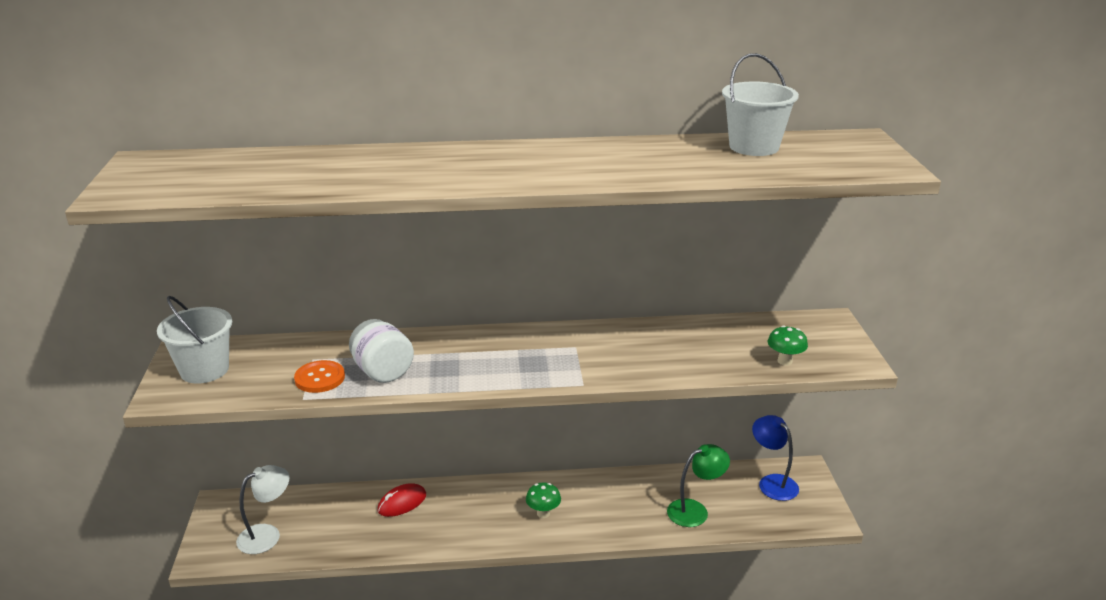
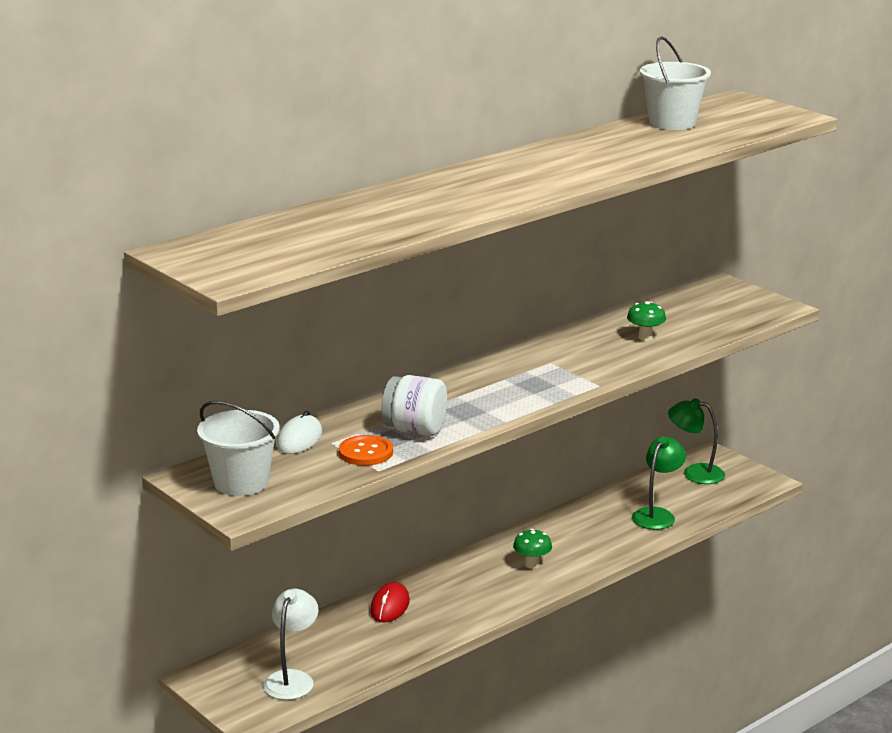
camera: 35 degrees left, 5 degrees down
blue lamp [752,415,799,501] -> green lamp [668,398,725,484]
green mushroom [768,326,808,366] -> green mushroom moved to [627,301,666,341]
none -> white mouse [276,410,322,454]

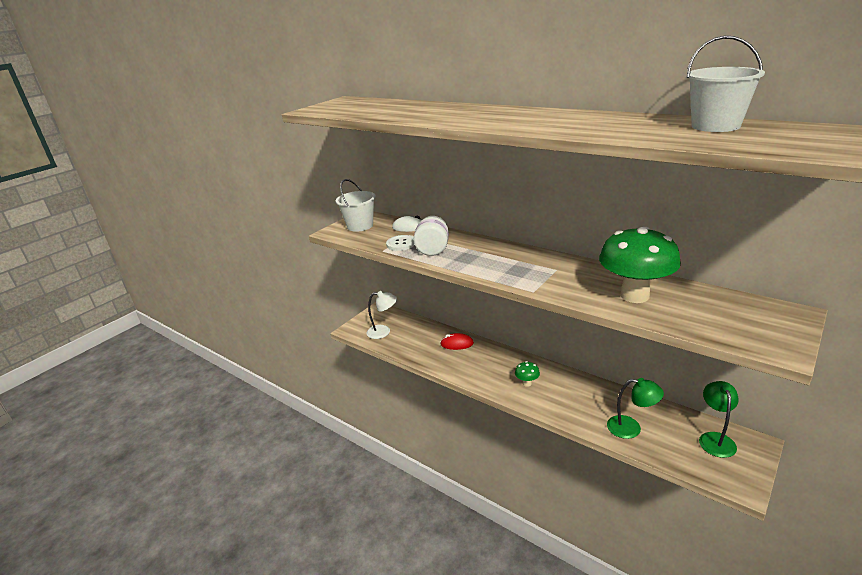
camera: 80 degrees right, 5 degrees up
orange button [339,435,393,466] -> white button [386,235,415,251]
green mushroom [627,301,666,341] -> green mushroom [599,227,681,303], size x2.35

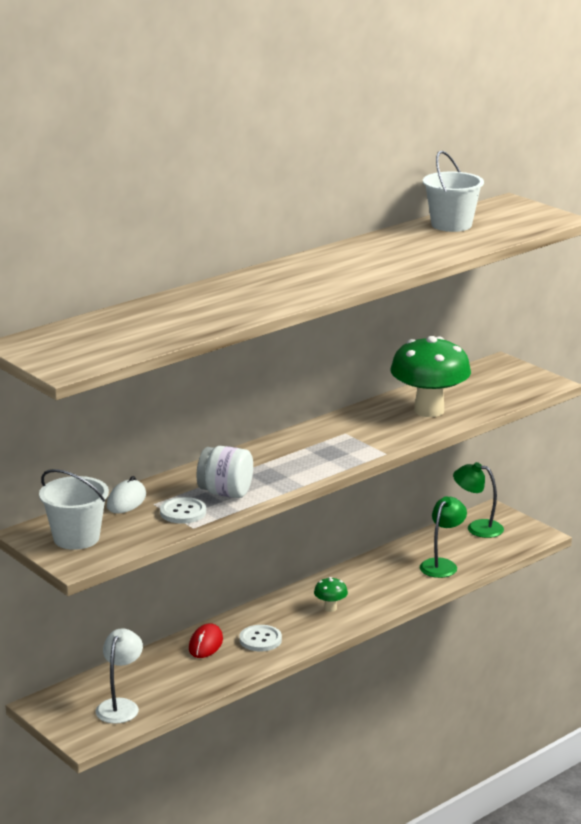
camera: 80 degrees left, 5 degrees down
none -> white button [239,625,282,652]

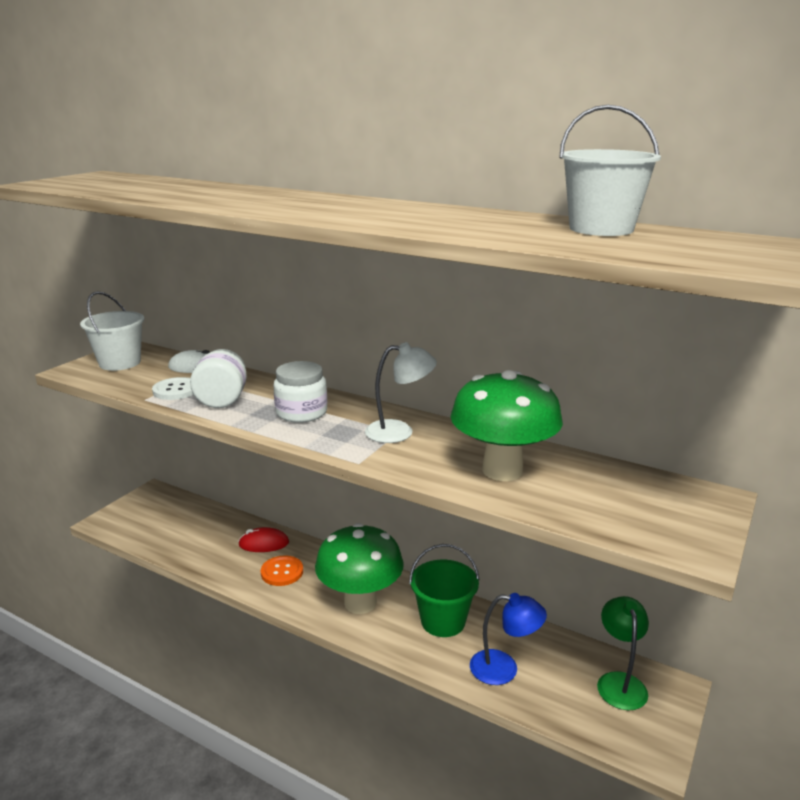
camera: 70 degrees right, 0 degrees up
white lamp [96,628,143,724] -> white lamp moved to [365,342,437,443]
white button [239,625,282,652] -> orange button [261,555,303,586]
green mushroom [314,577,348,612] -> green mushroom [315,523,404,614], size x2.35
green lamp [420,496,467,578] -> blue lamp [470,593,547,685]
none -> white jar [274,361,327,423]
none -> green bucket [409,544,479,637]

